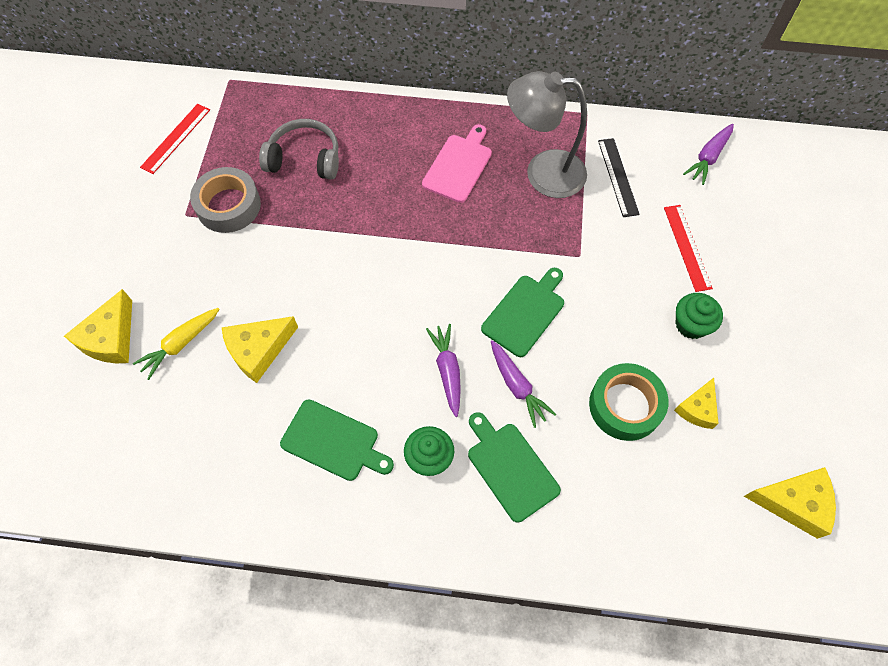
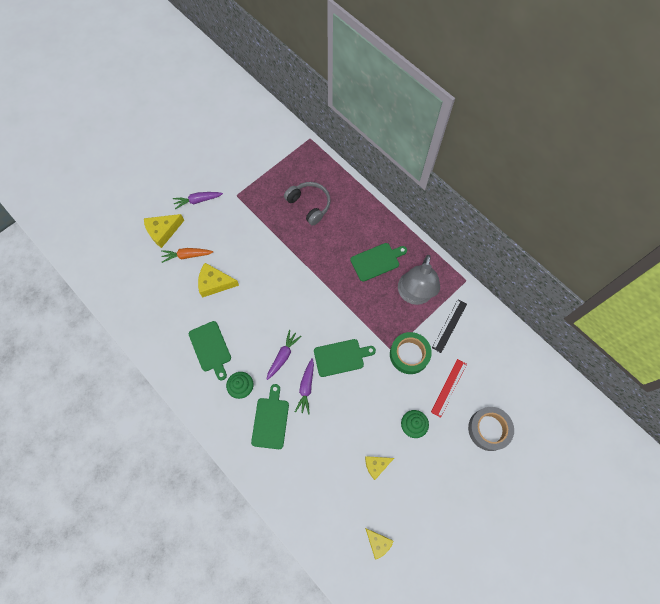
camera: 40 degrees right, 5 degrees up
yellow carrot [133,308,219,380] -> orange carrot [161,248,213,263]
red ruler [140,104,210,174] -> none
grey tape [190,167,261,233] -> grey tape moved to [468,407,514,451]
pink cutting board [422,124,492,203] -> green cutting board [350,243,407,282]
grey lamp [507,71,587,198] -> grey lamp turned 120 degrees counterclockwise [398,255,440,305]
green tape [589,363,669,441] -> green tape moved to [390,332,432,374]
purple carrot [683,124,734,185] -> purple carrot moved to [173,192,223,209]
yellow cheese [744,467,836,539] -> yellow cheese [365,528,394,560], size x0.66

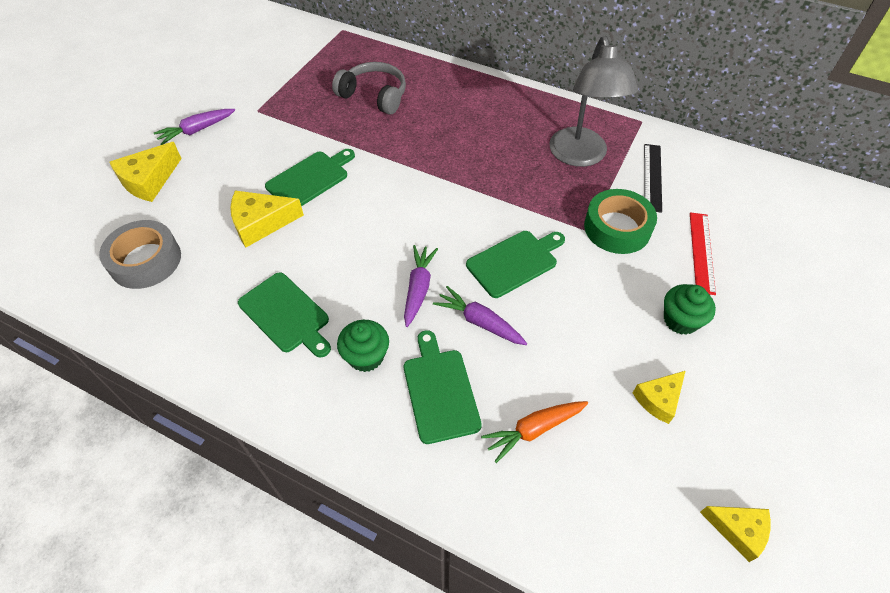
camera: 20 degrees left, 15 degrees down
orange carrot [161,248,213,263] -> orange carrot moved to [481,401,588,463]
purple carrot [295,358,314,415] -> purple carrot turned 135 degrees clockwise [433,286,527,345]
green cutting board [350,243,407,282] -> green cutting board moved to [265,149,355,206]
grey tape [468,407,514,451] -> grey tape moved to [99,220,181,289]

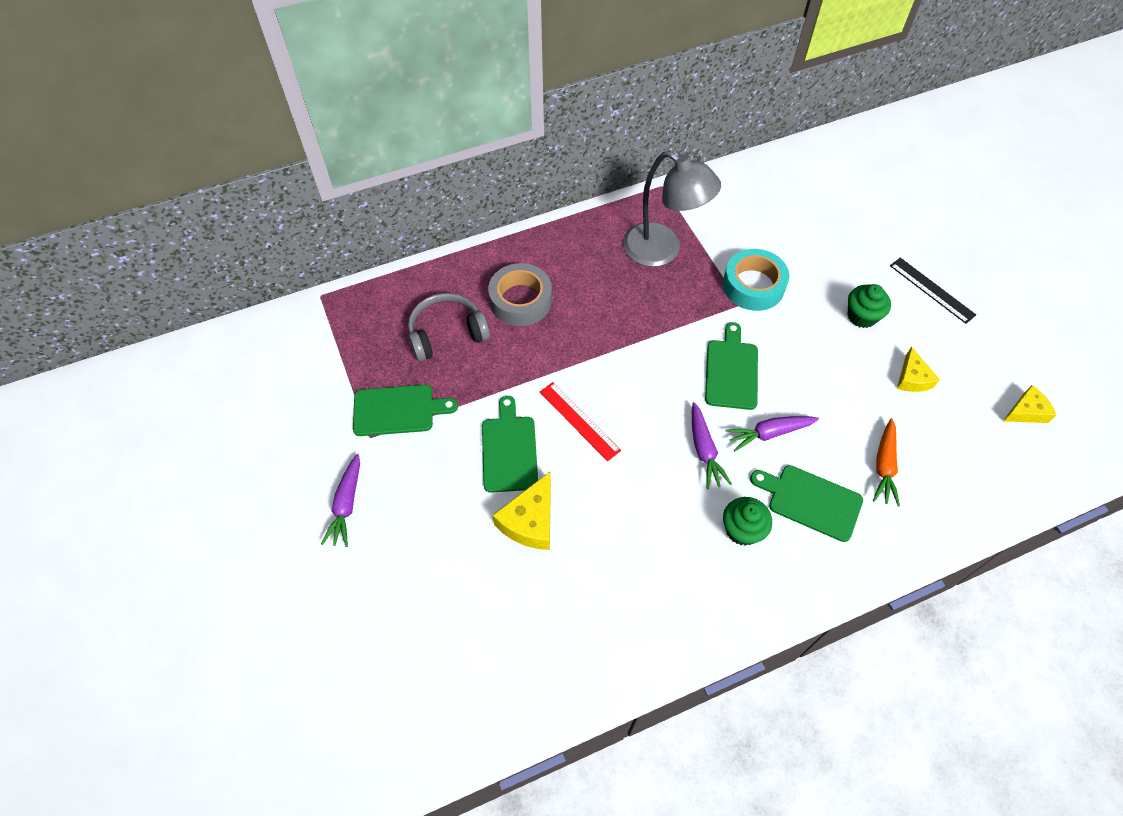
camera: 50 degrees left, 5 degrees up
grey tape [99,220,181,289] -> grey tape moved to [488,263,552,326]
yellow cheese [110,142,182,202] -> none
green cutting board [238,272,331,358] -> green cutting board moved to [353,385,458,436]
purple carrot [404,245,438,327] -> purple carrot turned 150 degrees counterclockwise [692,402,732,489]
green tape [584,189,657,254] -> turquoise tape [723,249,789,311]
black ruler [644,144,662,213] -> black ruler moved to [890,258,976,324]
red ruler [690,212,716,295] -> red ruler moved to [540,382,621,461]

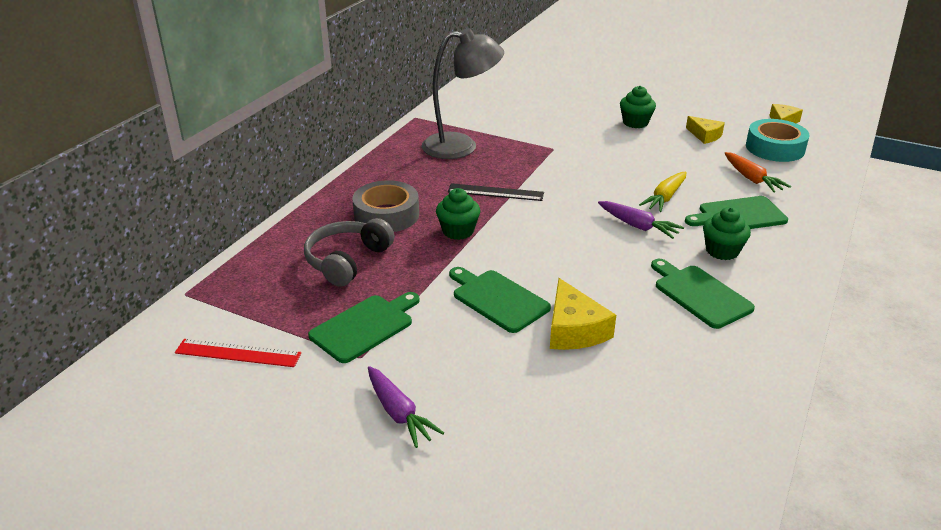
camera: 40 degrees left, 25 degrees down
red ruler [540,382,621,461] -> red ruler moved to [175,339,301,367]
green cutting board [705,322,758,410] -> green cutting board moved to [651,259,755,329]
turquoise tape [723,249,789,311] -> turquoise tape moved to [746,119,809,162]
purple carrot [725,416,819,451] -> yellow carrot [639,172,686,212]
black ruler [890,258,976,324] -> black ruler moved to [448,183,544,201]
none -> green cupcake [436,188,480,240]

